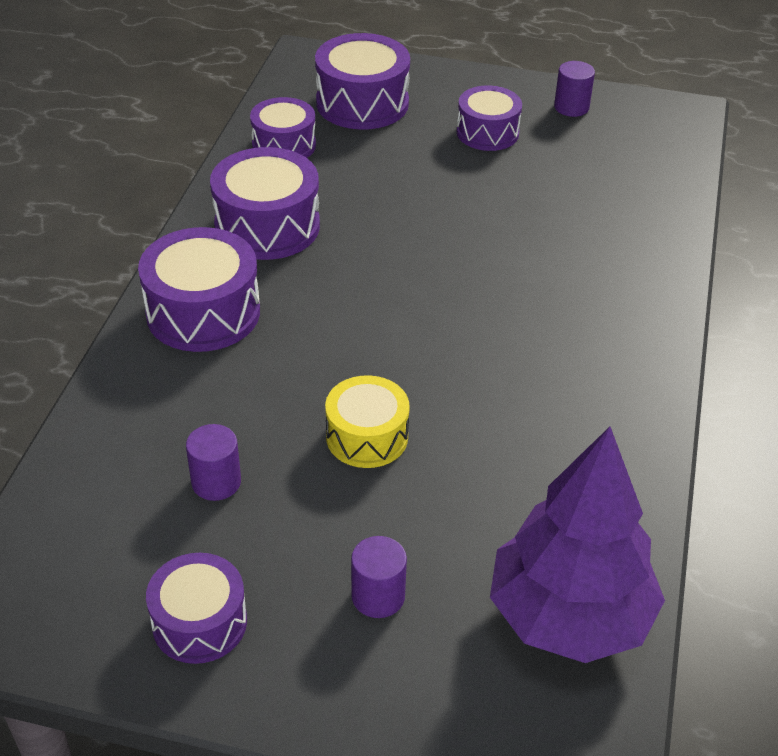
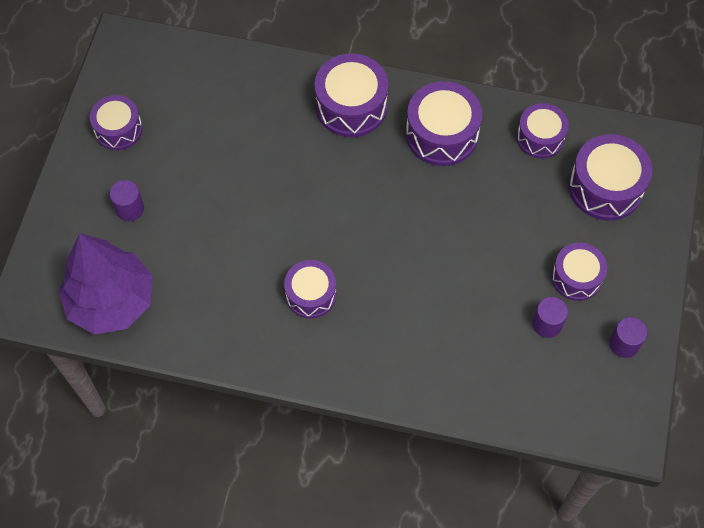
camera: 90 degrees right, 20 degrees up
purple cylinder [186,424,241,501] -> purple cylinder moved to [532,297,568,338]
yellow drum [325,375,410,468] -> none
none -> purple drum [284,260,336,319]

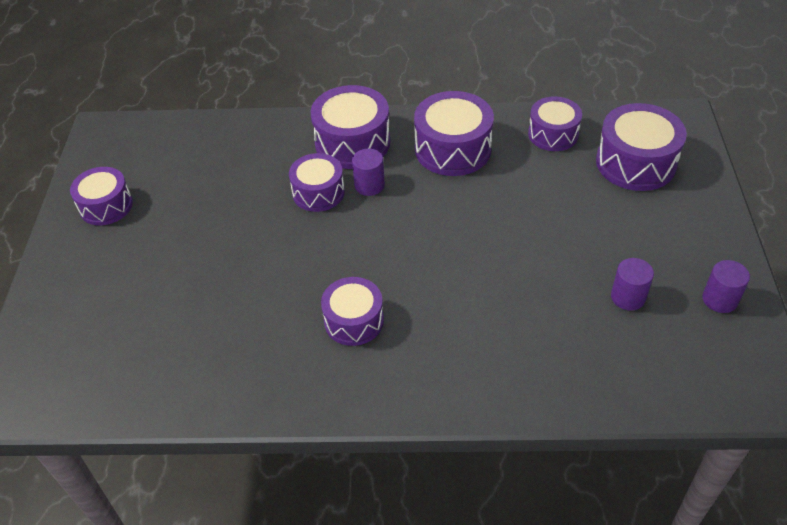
camera: 10 degrees left, 15 degrees down
purple tree [59,233,153,335] -> none
purple cylinder [110,180,144,221] -> purple cylinder moved to [352,149,385,196]
purple drum [551,243,607,301] -> purple drum moved to [289,153,345,212]

